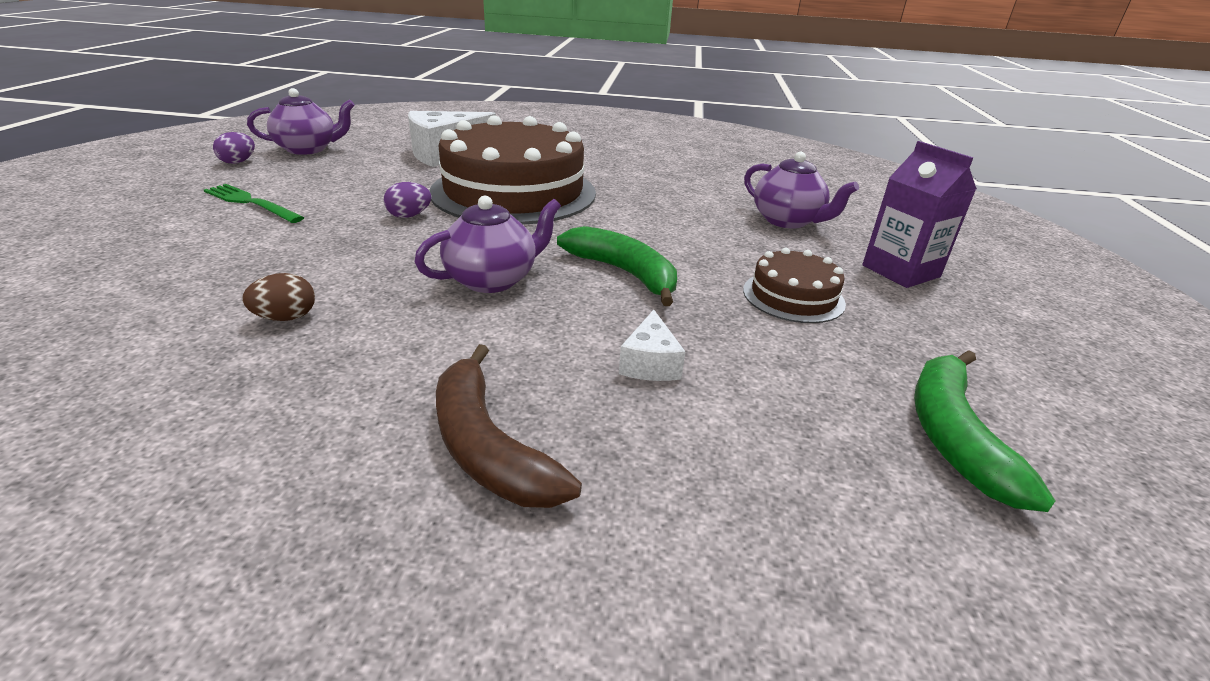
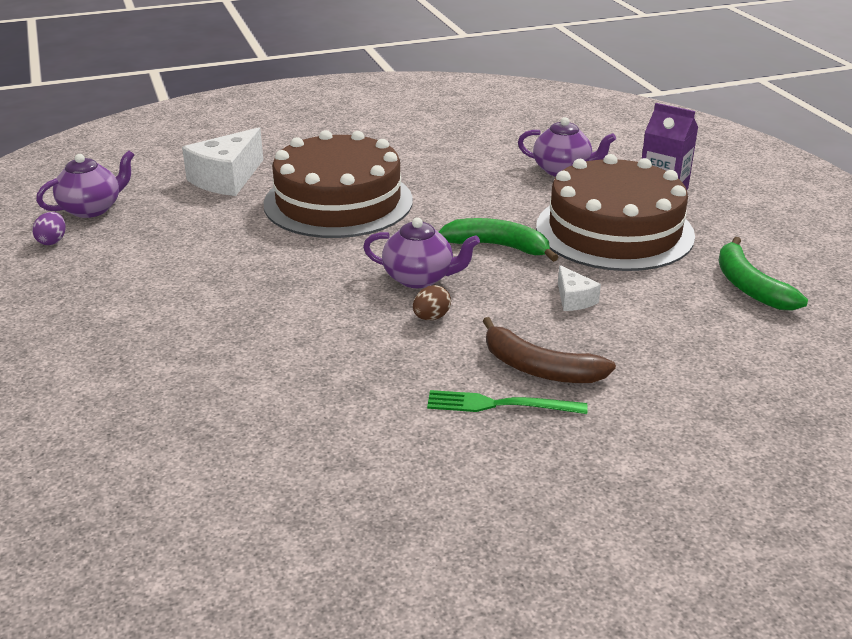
camera: 25 degrees left, 0 degrees up
green fork [204,184,304,223] -> green fork moved to [427,390,588,414]
brown egg [242,273,315,321] -> brown egg moved to [413,285,451,320]
purple egg [384,182,431,218] -> none
purple teapot [414,196,561,293] -> purple teapot turned 75 degrees clockwise [363,217,480,288]
brown cake [743,248,846,323] -> brown cake [536,154,695,271], size x2.19

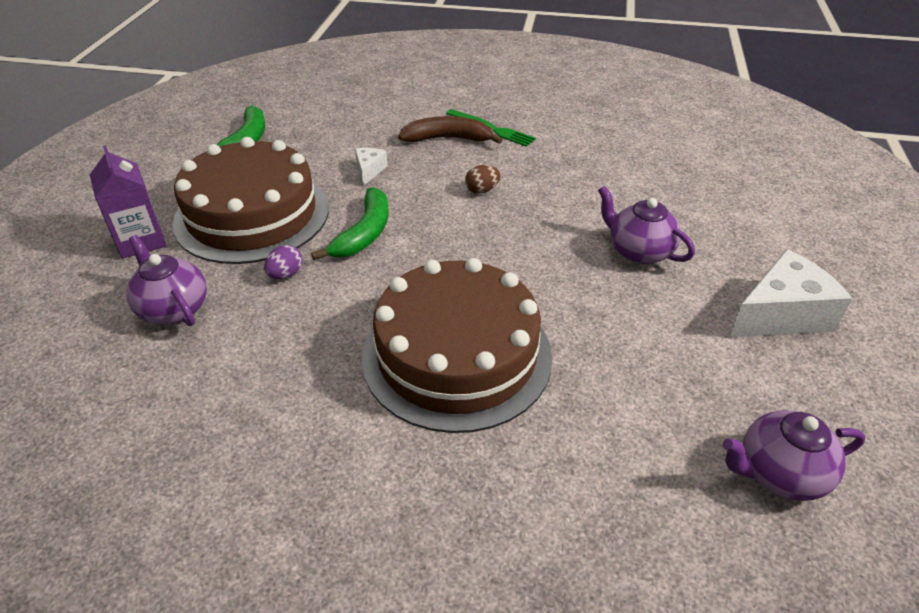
camera: 150 degrees left, 10 degrees up
purple egg [32,212,66,245] -> purple egg moved to [264,245,303,279]
white cheese [182,127,263,196] -> white cheese moved to [729,249,852,337]
purple teapot [363,217,480,288] -> purple teapot moved to [598,186,695,264]
green banana [439,218,558,262] -> green banana turned 120 degrees counterclockwise [311,187,388,260]
brown banana [482,317,616,383] -> brown banana turned 60 degrees counterclockwise [398,116,503,144]

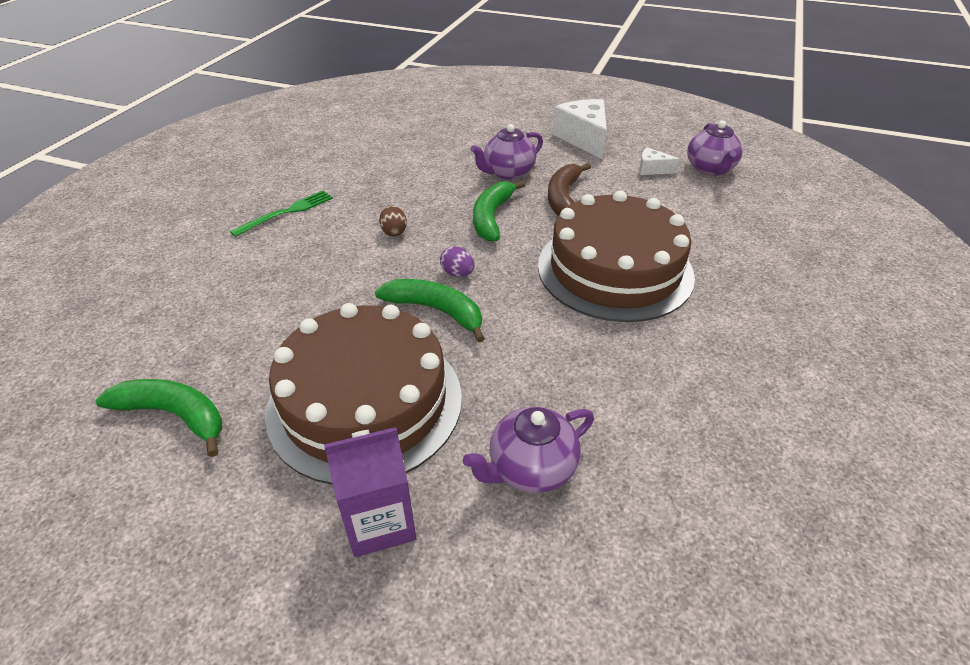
camera: 80 degrees left, 0 degrees up
purple egg [264,245,303,279] -> purple egg moved to [440,246,474,277]
white cheese [355,148,388,186] -> white cheese moved to [639,147,680,175]
brown banana [398,116,503,144] -> brown banana moved to [548,163,591,216]
none -> green banana [473,181,526,242]

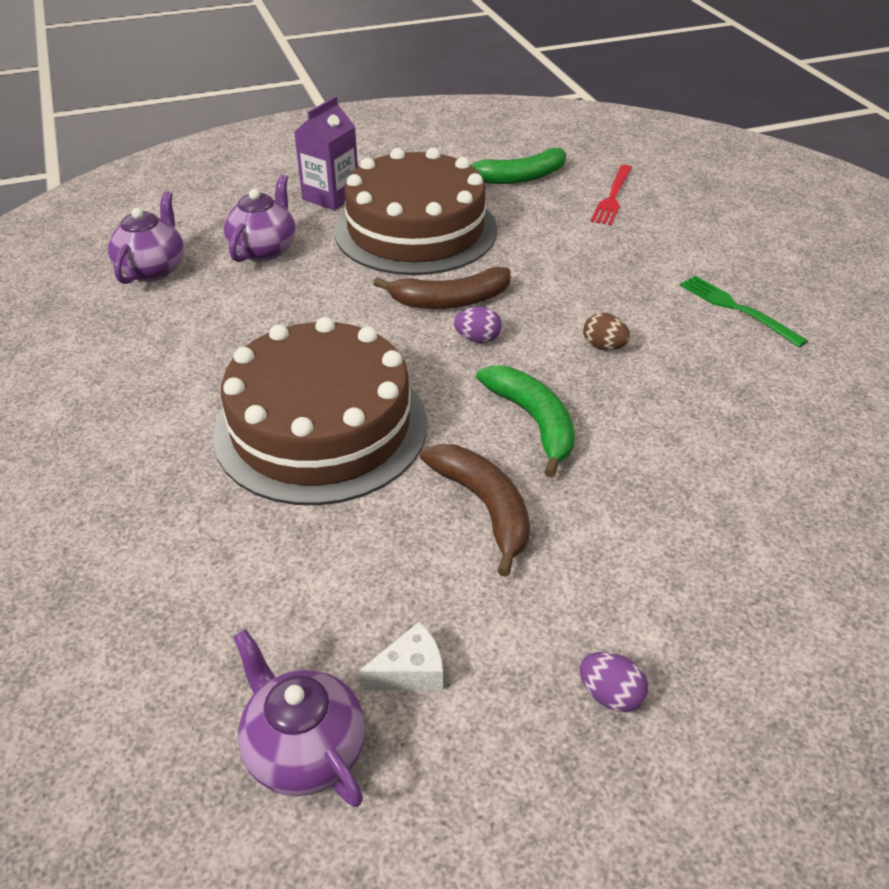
camera: 140 degrees right, 0 degrees up
green fork [230,191,333,237] -> green fork turned 135 degrees clockwise [680,276,808,347]
green banana [375,279,485,343] -> brown banana [373,267,511,309]
purple teapot [471,124,543,180] -> purple teapot moved to [108,191,184,284]
white cheese [552,99,607,160] -> purple egg [580,652,648,712]
none -> red fork [590,165,632,225]

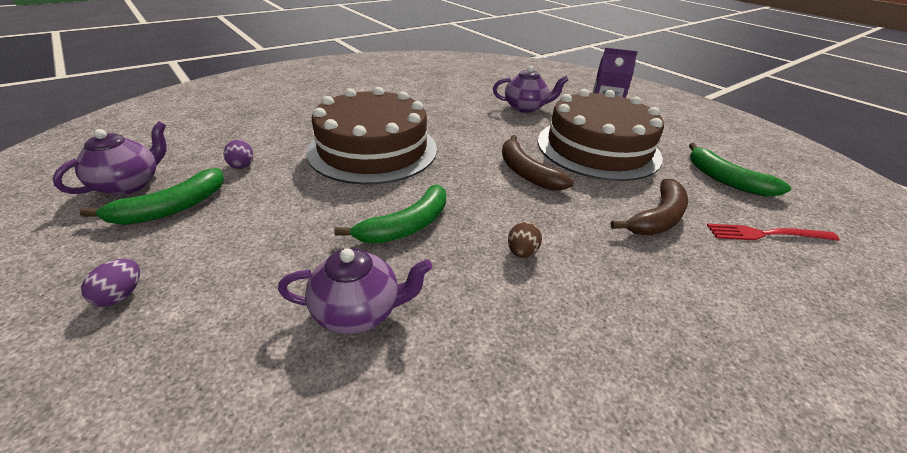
camera: 70 degrees right, 5 degrees down
purple teapot [108,191,184,284] -> purple teapot moved to [278,248,433,334]
white cheese [358,621,443,690] -> green banana [80,168,224,225]
brown banana [420,444,530,577] -> brown banana moved to [611,179,688,235]
purple egg [454,306,502,343] -> purple egg moved to [224,139,253,169]
green fork [680,276,808,347] -> none

